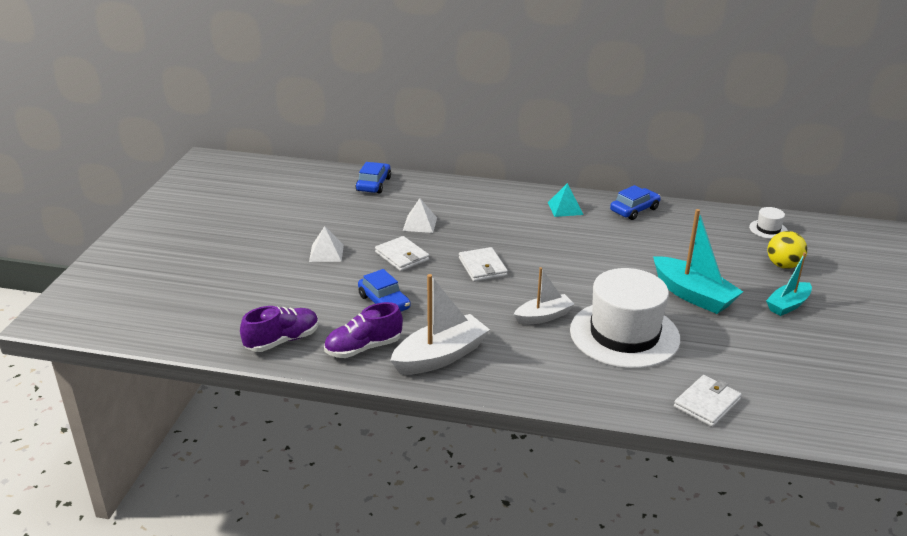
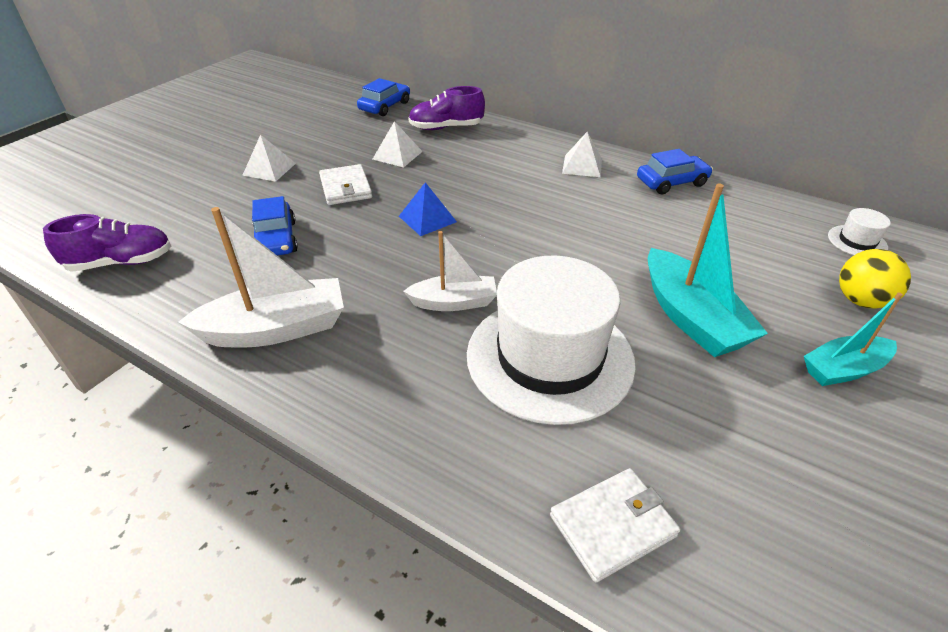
camera: 20 degrees right, 10 degrees up
purple shoe [324,302,403,358] -> purple shoe moved to [408,86,485,130]
white wallet [459,247,508,282] -> blue pyramid [399,182,457,236]
turquoise pyramid [548,183,583,217] -> white pyramid [562,132,602,177]

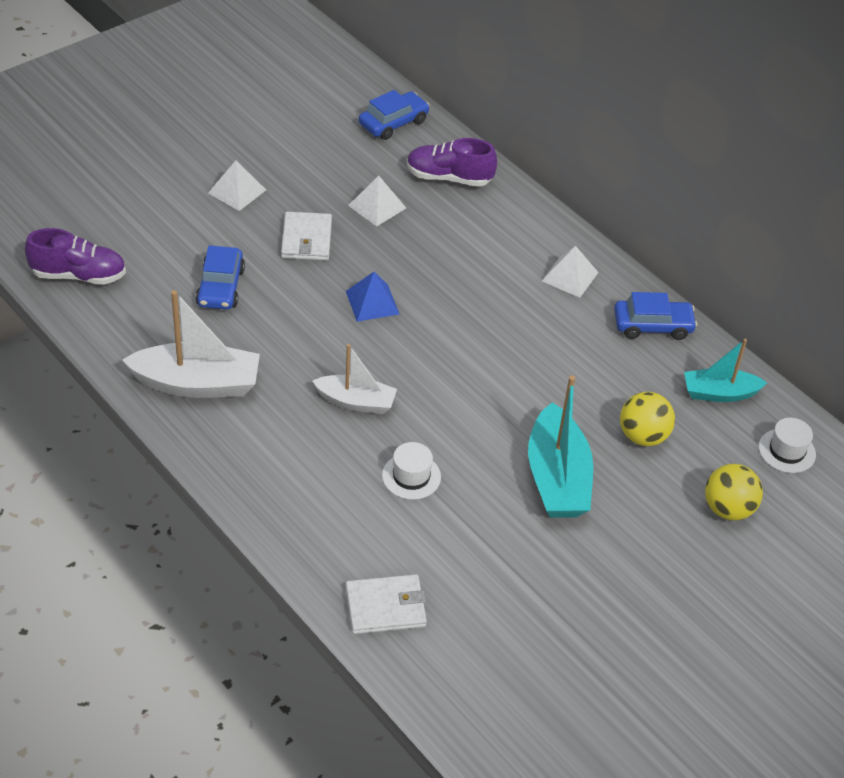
camera: 15 degrees right, 5 degrees up
white hat [467,255,636,425] -> white hat [382,442,441,500], size x0.40
turquoise boat [804,292,903,386] -> turquoise boat moved to [684,339,767,402]
none -> yellow ball [620,392,675,446]

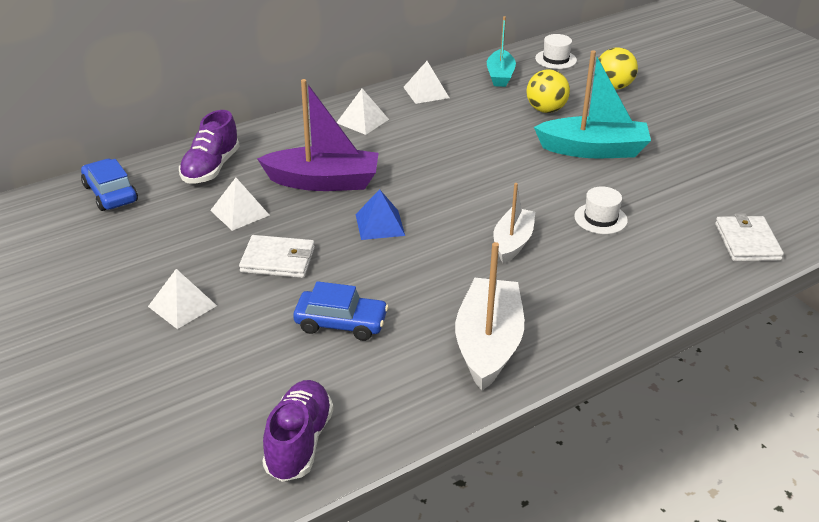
camera: 80 degrees left, 10 degrees down
blue car [614,292,697,340] -> white pyramid [403,61,449,104]
none -> purple boat [257,79,378,191]

